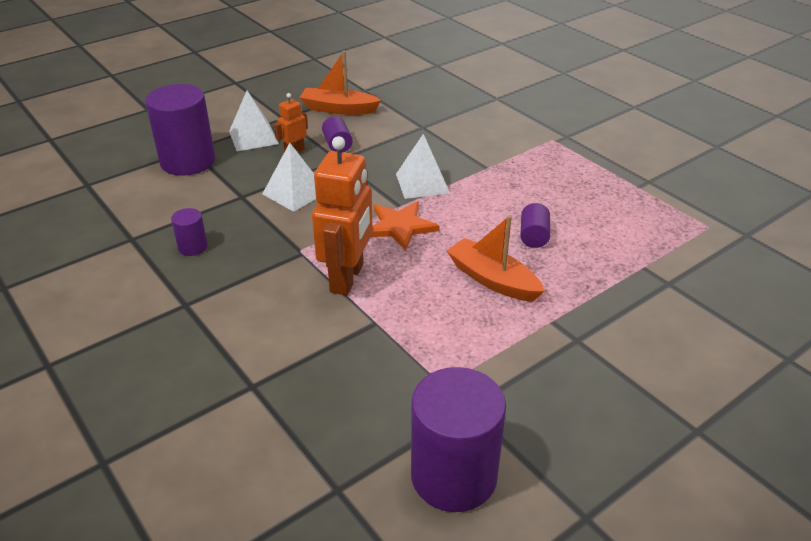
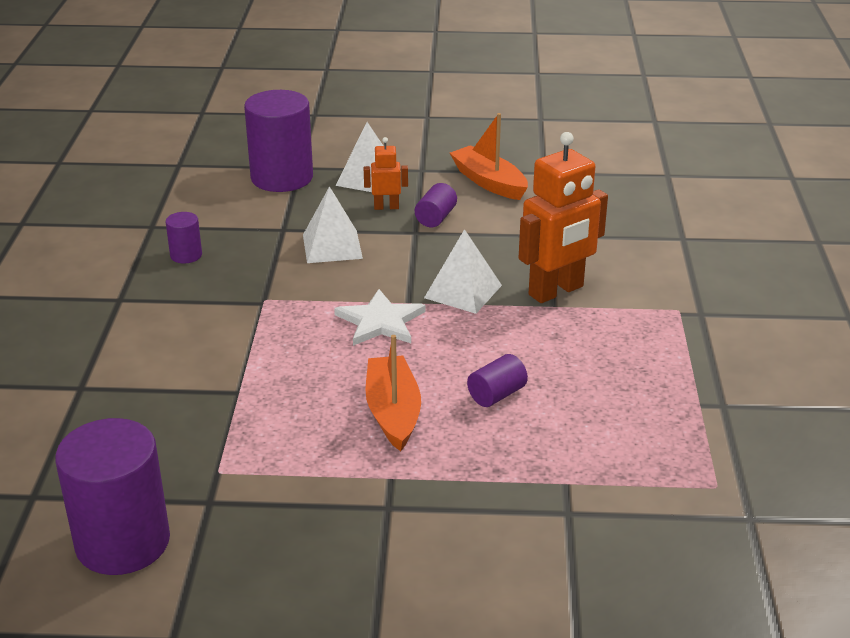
camera: 40 degrees right, 5 degrees down
orange robot [312,136,373,295] -> orange robot moved to [519,132,608,303]
orange star [371,201,440,251] -> white star [334,289,426,346]

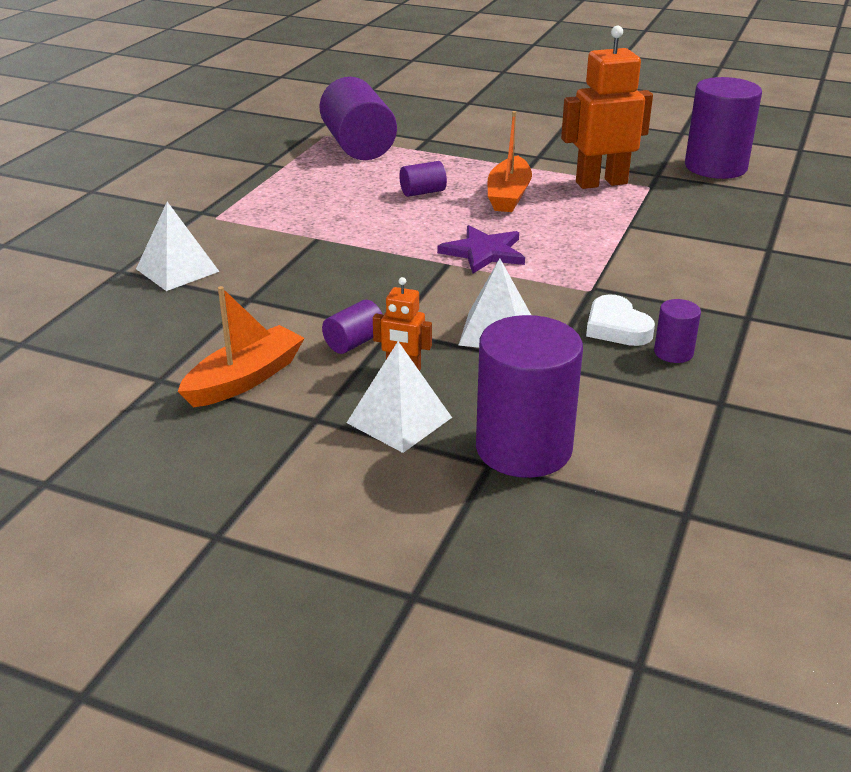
camera: 160 degrees left, 0 degrees up
white star [334,289,426,346] -> purple star [437,225,525,274]
white pyramid [424,229,502,314] -> white pyramid moved to [136,202,220,291]
orange boat [450,113,528,200] -> orange boat turned 120 degrees counterclockwise [178,286,305,407]
orange robot [519,132,608,303] -> orange robot moved to [561,25,653,189]
none -> purple cylinder [320,77,397,160]
none -> white heart [586,294,655,346]

